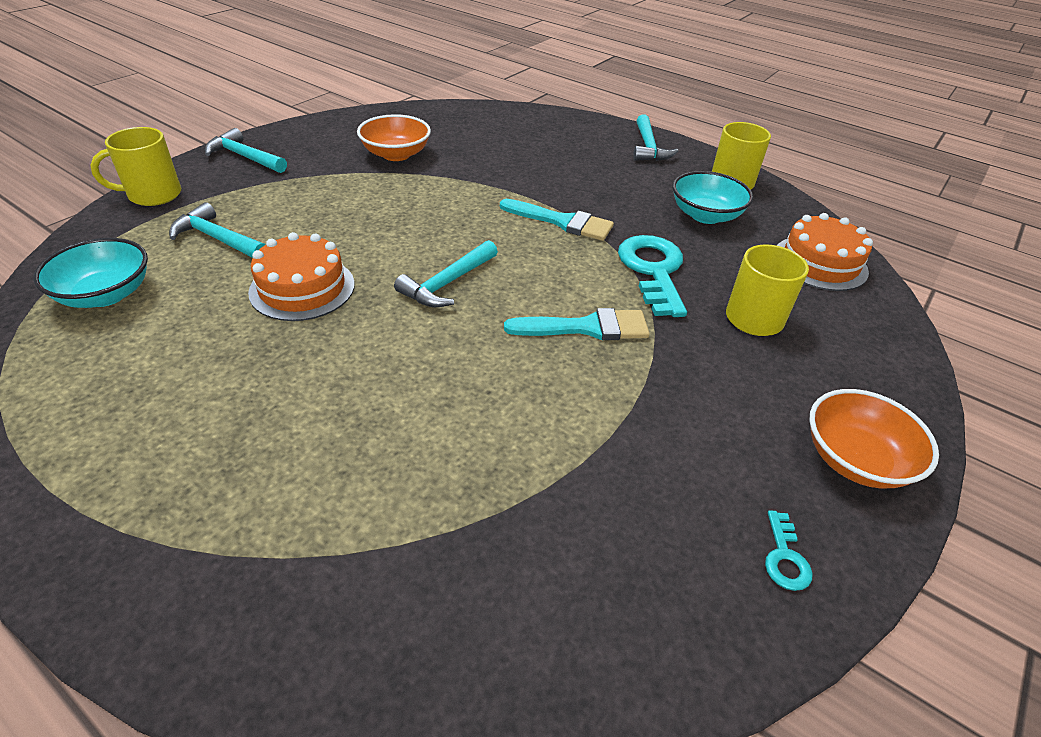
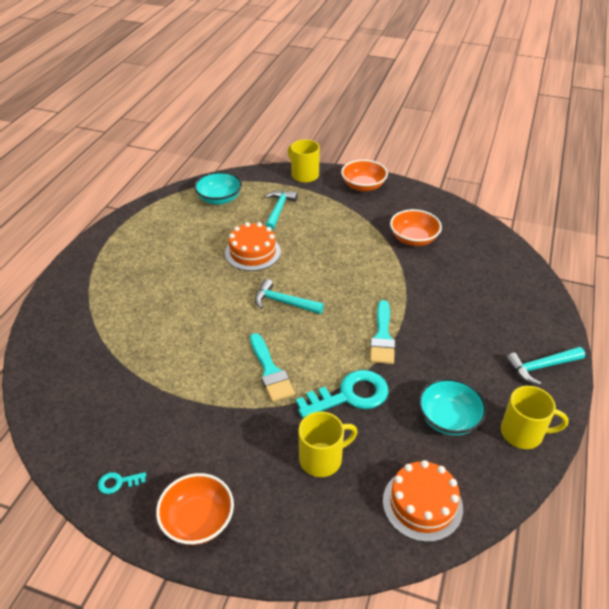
camera: 75 degrees right, 0 degrees up
turquoise hammer [205,128,287,173] -> orange bowl [341,160,388,192]

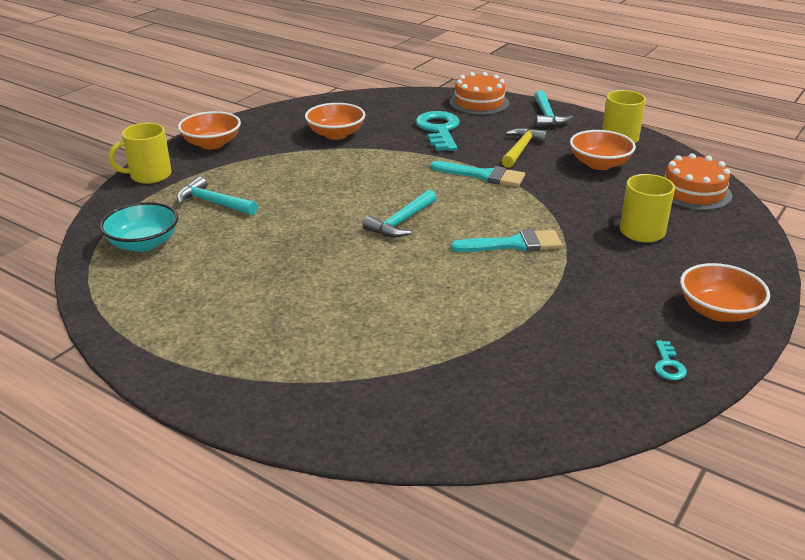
camera: 75 degrees left, 10 degrees down
orange cake [225,222,281,271] -> orange cake moved to [449,72,509,115]
turquoise key [296,370,388,418] -> turquoise key moved to [415,111,460,151]
turquoise bowl [418,378,487,436] -> orange bowl [570,130,636,170]
none -> yellow hammer [502,128,548,168]

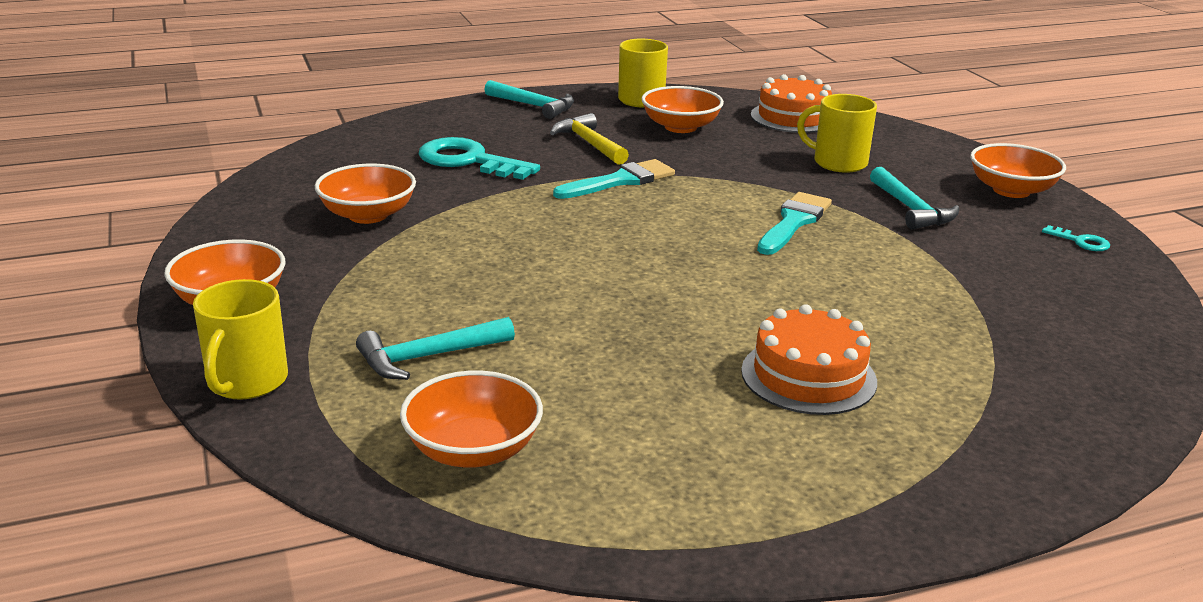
camera: 55 degrees left, 5 degrees down
turquoise bowl [100,202,178,252] -> orange bowl [400,370,543,468]
turquoise hammer [363,190,437,237] -> turquoise hammer moved to [870,167,959,230]
orange cake [449,72,509,115] -> orange cake moved to [741,304,877,415]

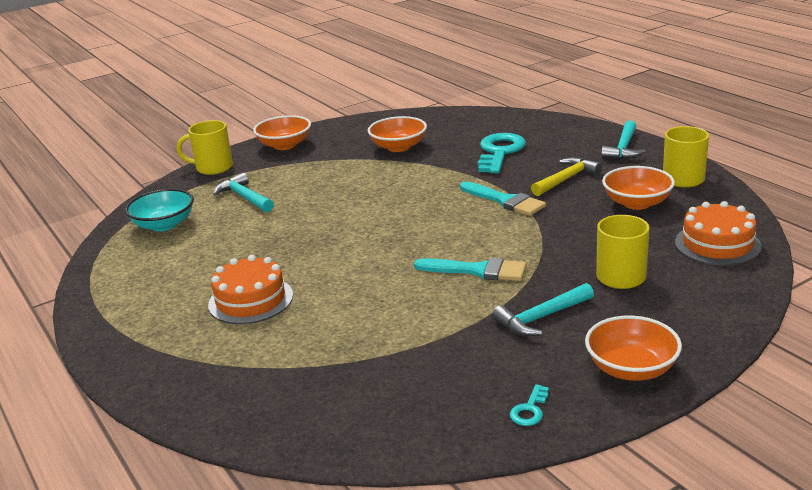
camera: 80 degrees right, 0 degrees up
orange bowl [400,370,543,468] -> turquoise bowl [125,189,194,232]

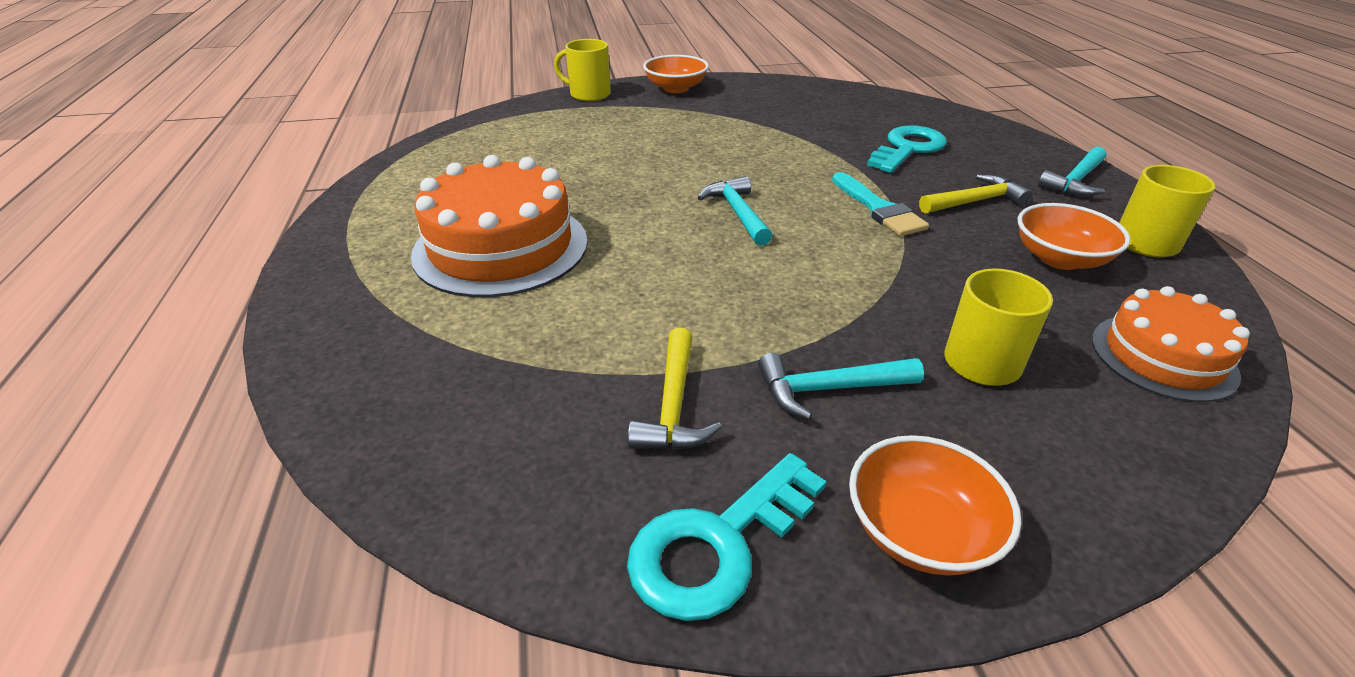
camera: 20 degrees right, 10 degrees up
turquoise bowl [125,189,194,232] -> none
orange cake [208,255,293,324] -> orange cake [411,155,588,297], size x1.64
turquoise hammer [213,173,274,212] -> turquoise hammer moved to [698,176,772,246]
orange bowl [368,116,427,152] -> none
turquoise brush [414,258,526,281] -> none
turquoise key [510,384,549,426] -> turquoise key [627,453,827,621], size x2.24
none -> yellow hammer [628,328,722,450]

